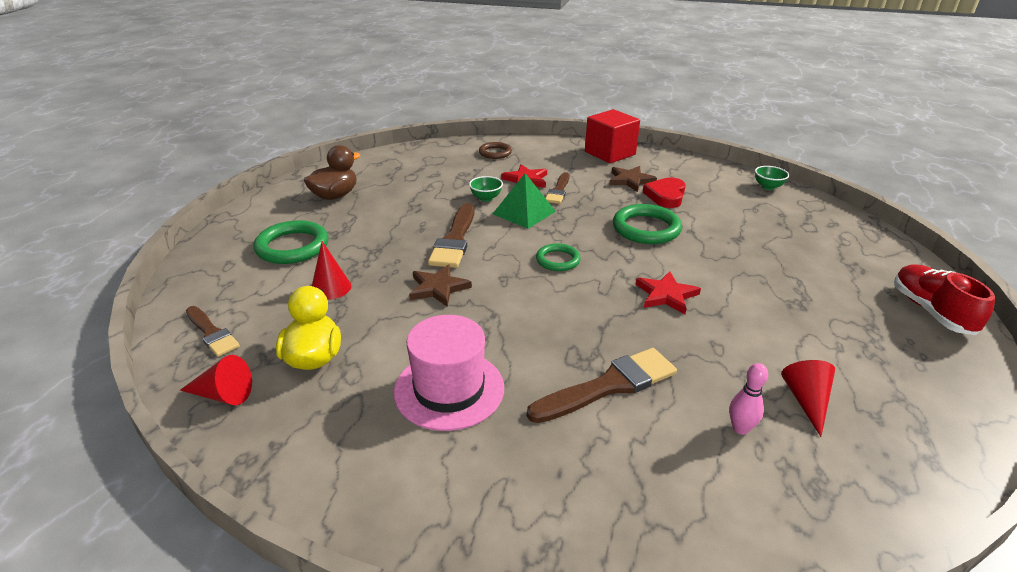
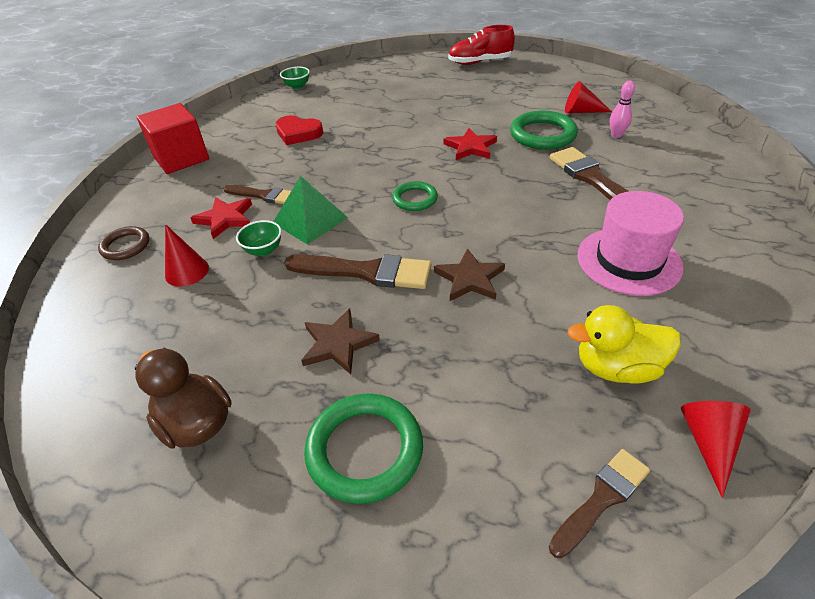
camera: 85 degrees left, 10 degrees up
red cone [312,241,351,300] -> red cone moved to [165,224,209,287]
brown star [609,166,657,192] -> brown star moved to [301,308,380,374]
green ring [613,204,682,244] -> green ring moved to [510,111,578,150]

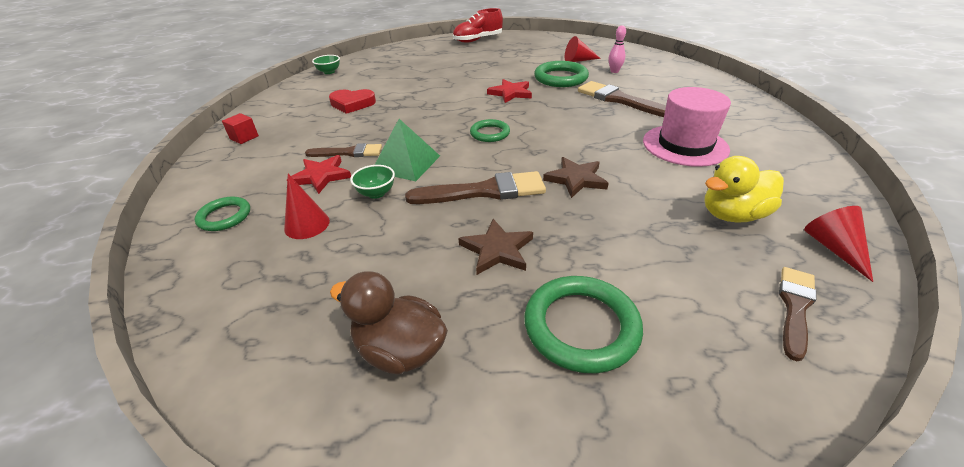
camera: 20 degrees left, 5 degrees down
brown ring [98,226,150,260] -> green ring [194,197,250,231]
red cube [137,103,209,174] -> red cube [222,113,259,144], size x0.46

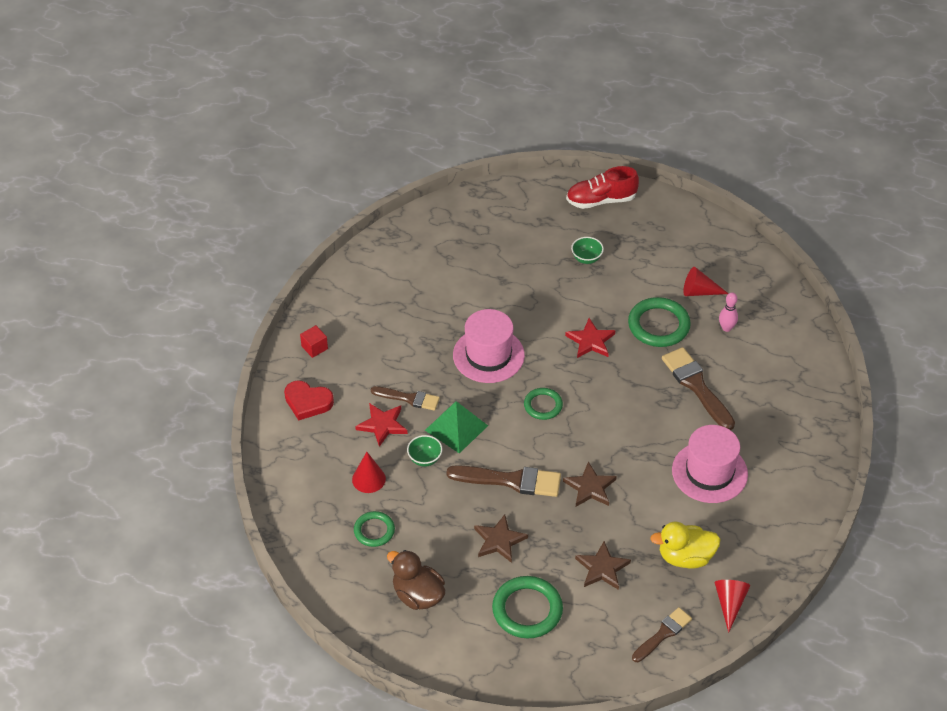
camera: 15 degrees right, 10 degrees up
green ring [194,197,250,231] -> green ring moved to [354,511,395,547]
green bowl [312,55,340,74] -> green bowl moved to [571,237,604,264]
red heart [329,89,376,114] -> red heart moved to [284,380,334,420]
none -> pink hat [453,309,525,383]
none -> brown star [575,541,631,590]

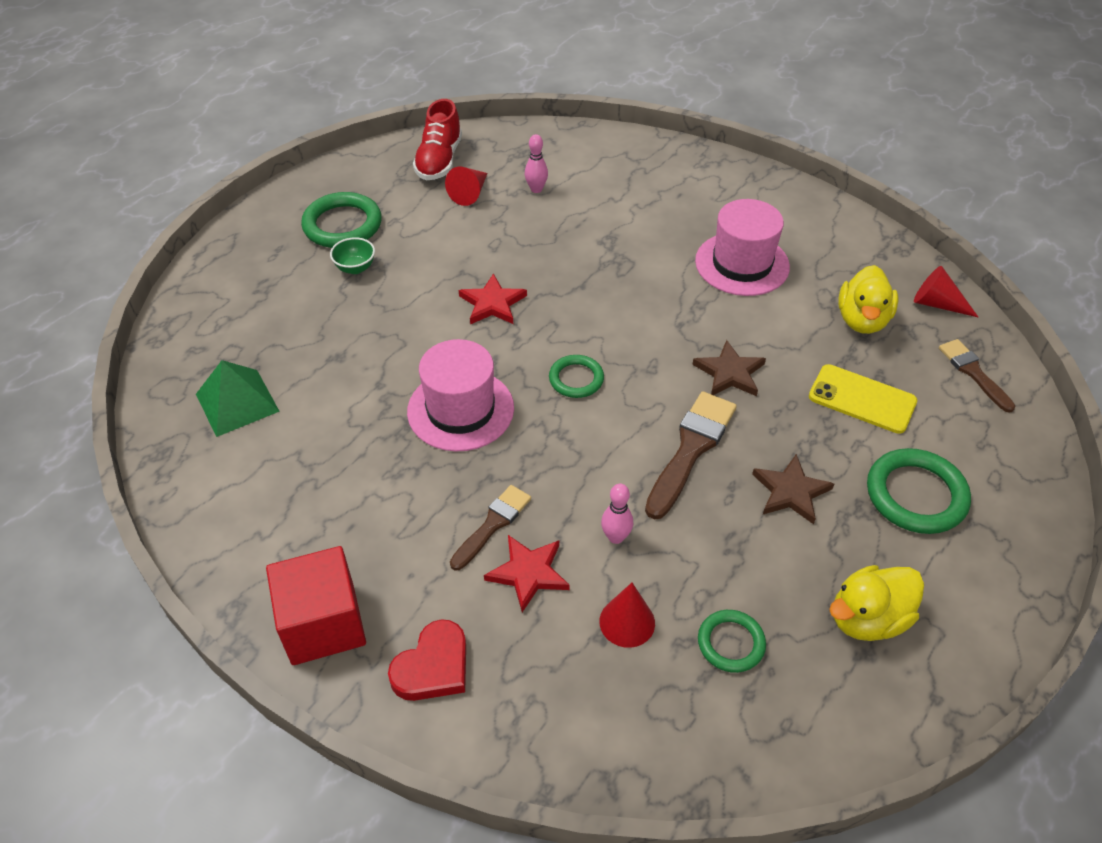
camera: 70 degrees left, 0 degrees up
red cube [300,325,328,358] -> red cube [266,546,366,665], size x2.16
brown duck [387,550,445,610] -> yellow duck [829,565,924,641]
green bowl [407,435,443,467] -> pink bowling pin [601,483,633,544]
green pyramid [425,401,488,454] -> green pyramid moved to [196,360,280,437]
red shoe [566,166,639,209] -> red shoe moved to [413,99,462,180]
brown star [575,541,631,590] -> yellow phone [809,364,917,434]
green ring [628,297,691,347] -> green ring moved to [301,192,382,248]
brown brush [662,347,735,430] -> none

